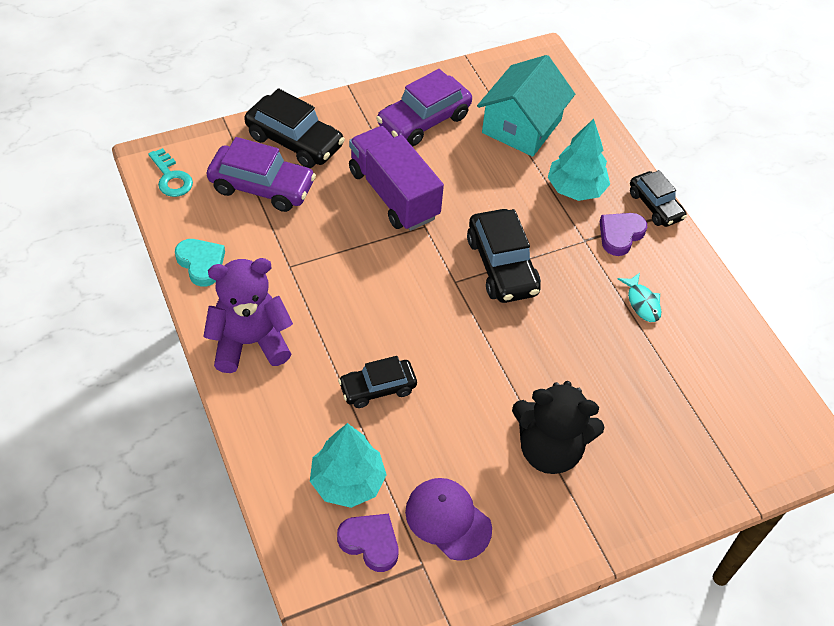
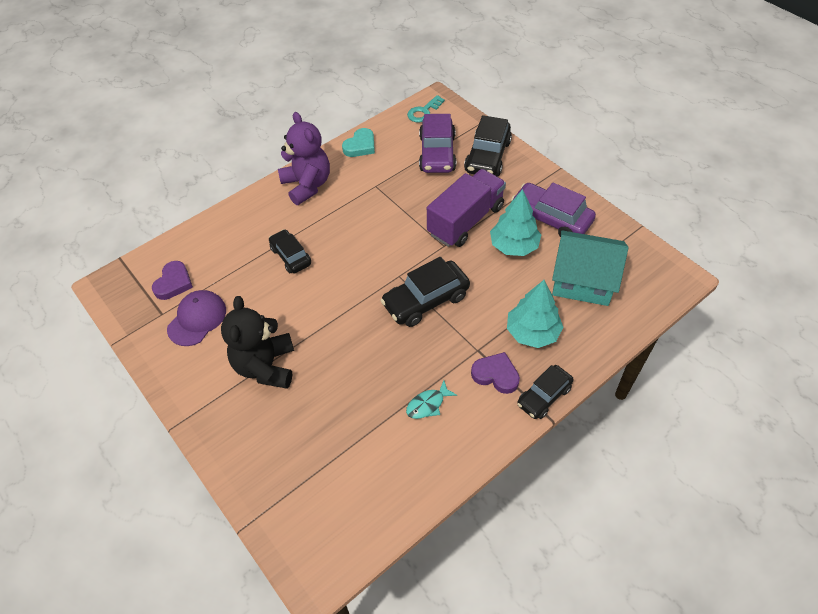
camera: 80 degrees right, 0 degrees up
turquoise tree [310,423,387,508] -> turquoise tree moved to [490,189,541,256]

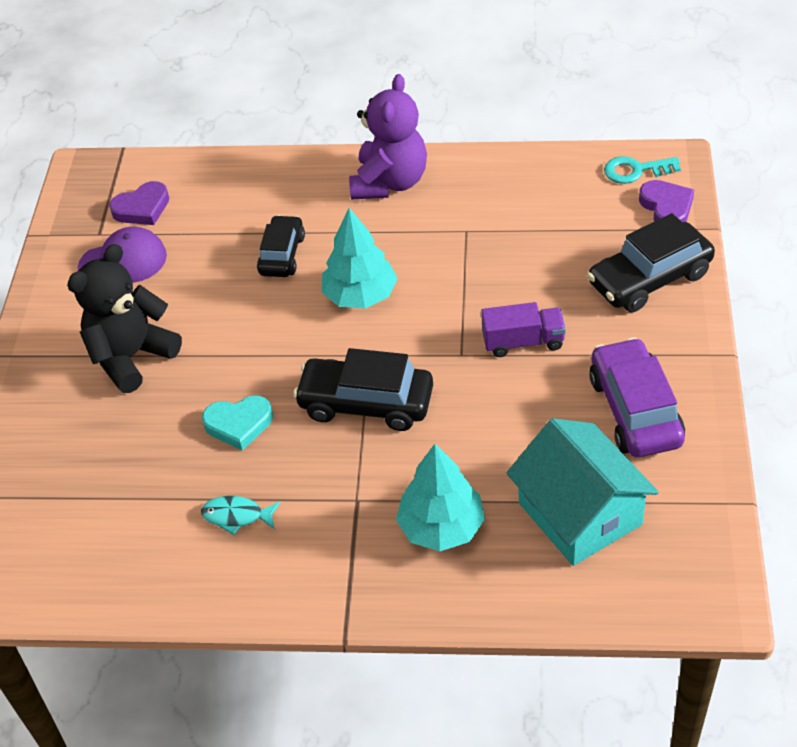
camera: 45 degrees right, 5 degrees down
turquoise heart [342,128,375,157] -> turquoise heart moved to [202,396,273,451]
purple car [419,114,456,173] -> none
purple truck [427,169,506,247] -> purple truck [481,302,566,357], size x0.57
purple heart [471,352,520,394] -> purple heart moved to [639,180,694,222]
turquoise tree [490,189,541,256] -> turquoise tree moved to [322,208,398,309]
black car [517,365,574,419] -> none

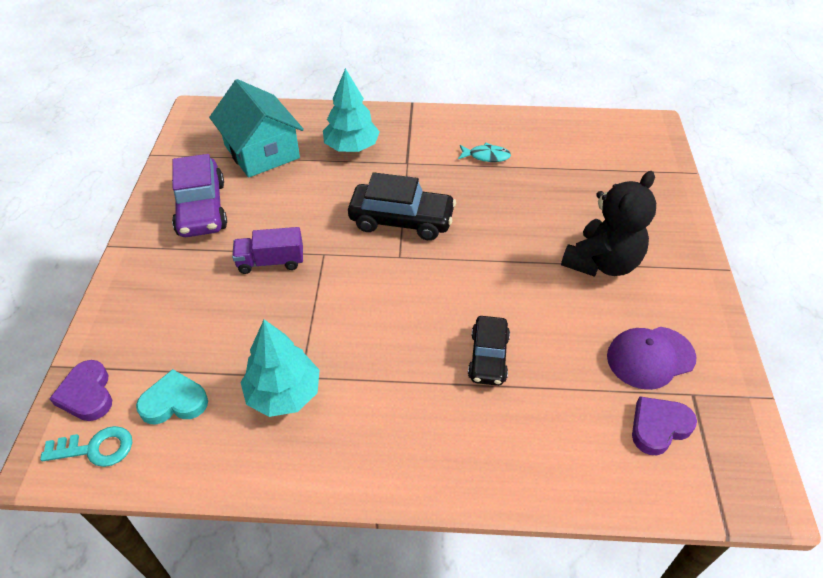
camera: 175 degrees right, 0 degrees up
turquoise heart [202,396,273,451] -> turquoise heart moved to [136,369,208,424]
turquoise tree [322,208,398,309] -> turquoise tree moved to [240,319,320,417]
purple teddy bear [349,74,427,200] -> none
black car [587,213,715,312] -> none

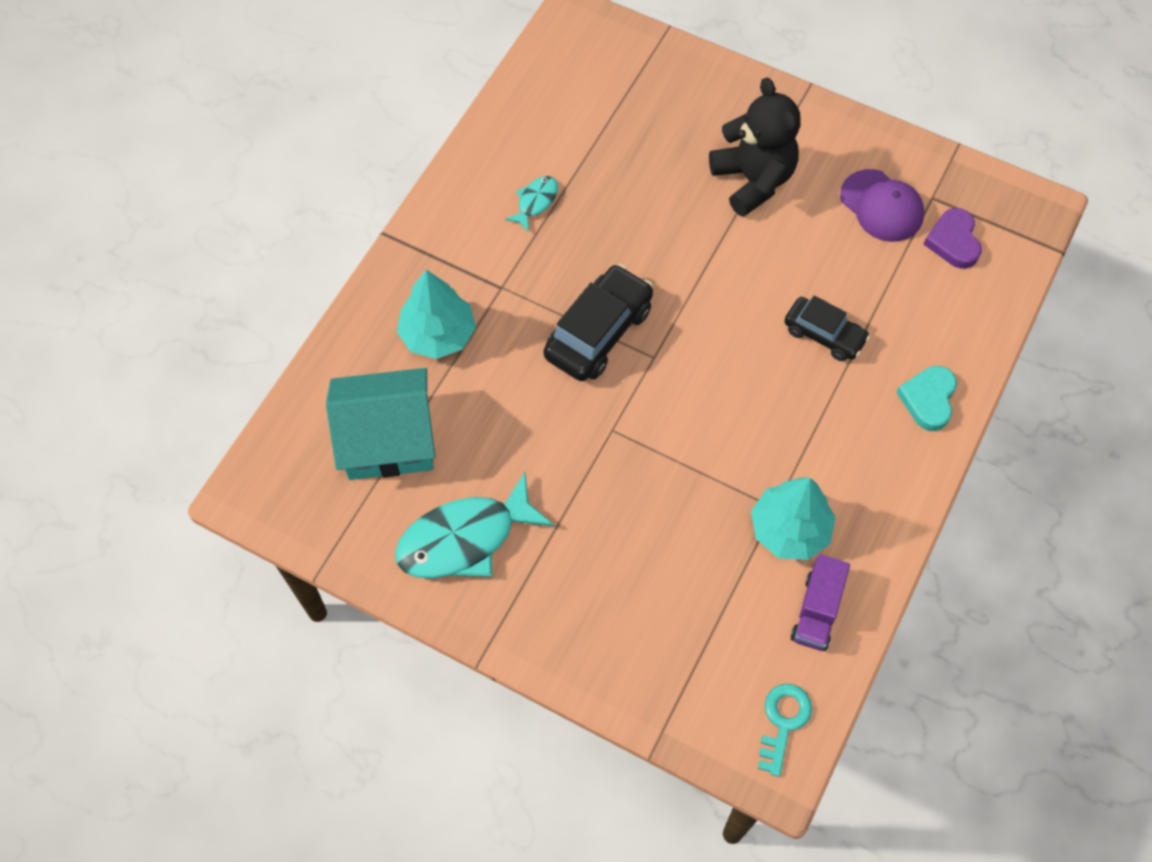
camera: 65 degrees left, 15 degrees up
purple heart [49,360,112,421] -> none
turquoise heart [136,369,208,424] -> turquoise heart moved to [896,366,957,431]
purple car [172,154,227,237] -> turquoise fish [395,472,554,578]
purple truck [232,227,303,274] -> purple truck moved to [791,554,850,651]
purple cap [607,327,697,390] -> purple cap turned 45 degrees counterclockwise [840,169,924,242]

